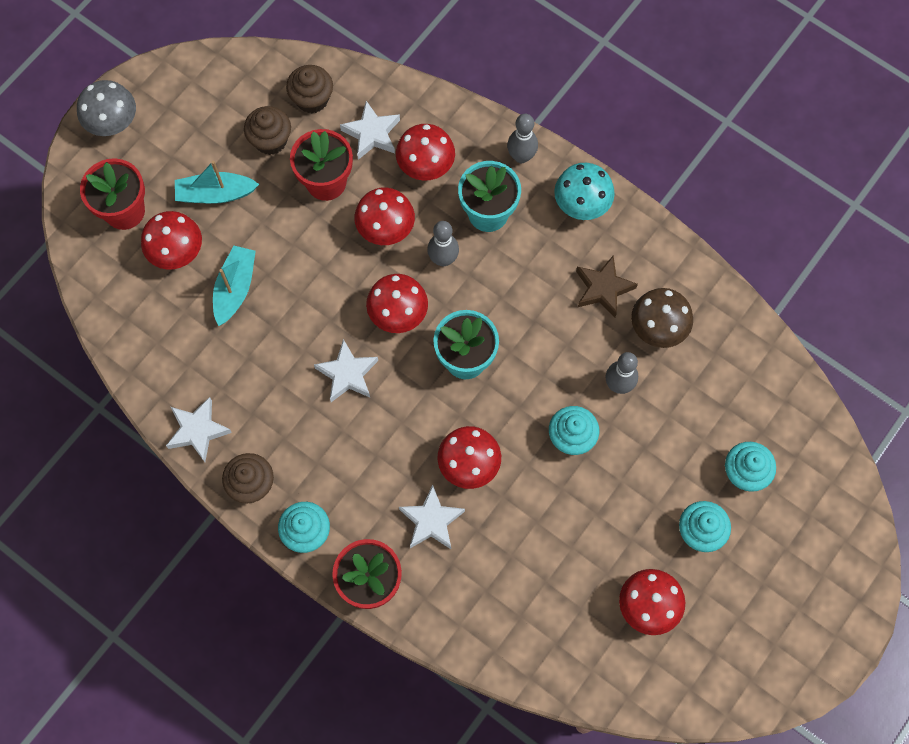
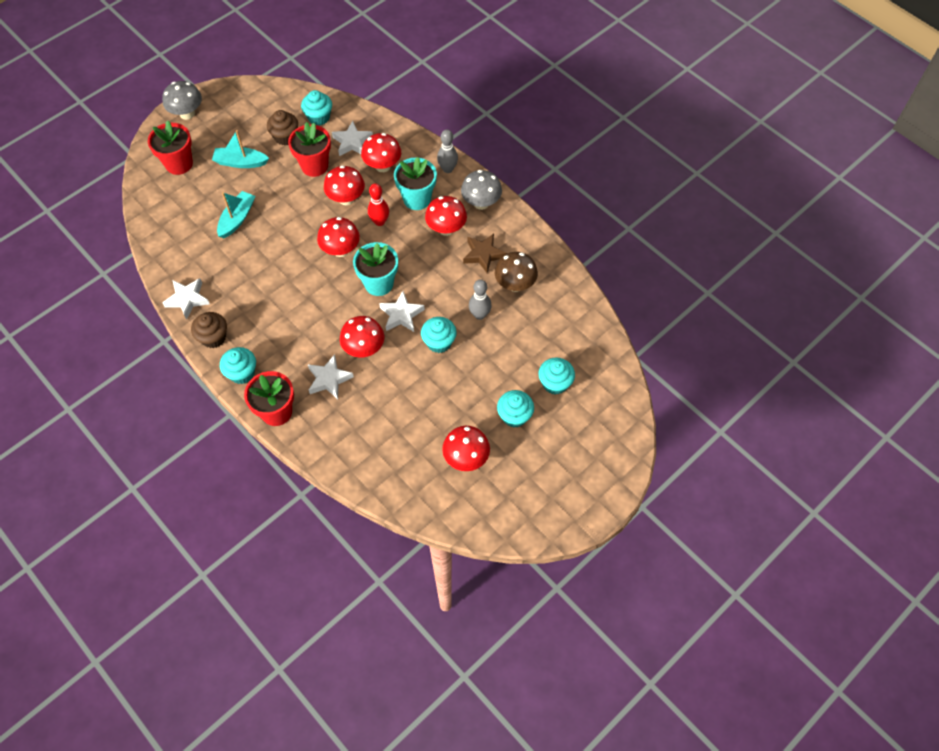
camera: 10 degrees right, 10 degrees down
red mushroom [141,211,202,270] -> red mushroom moved to [425,196,467,236]
brown cupcake [286,65,333,113] -> turquoise cupcake [301,90,332,126]
white star [314,339,378,402] -> white star moved to [379,291,425,332]
grey bowling pin [427,221,459,266] -> red bowling pin [368,183,389,226]
turquoise mushroom [554,163,615,220] -> grey mushroom [461,170,502,210]

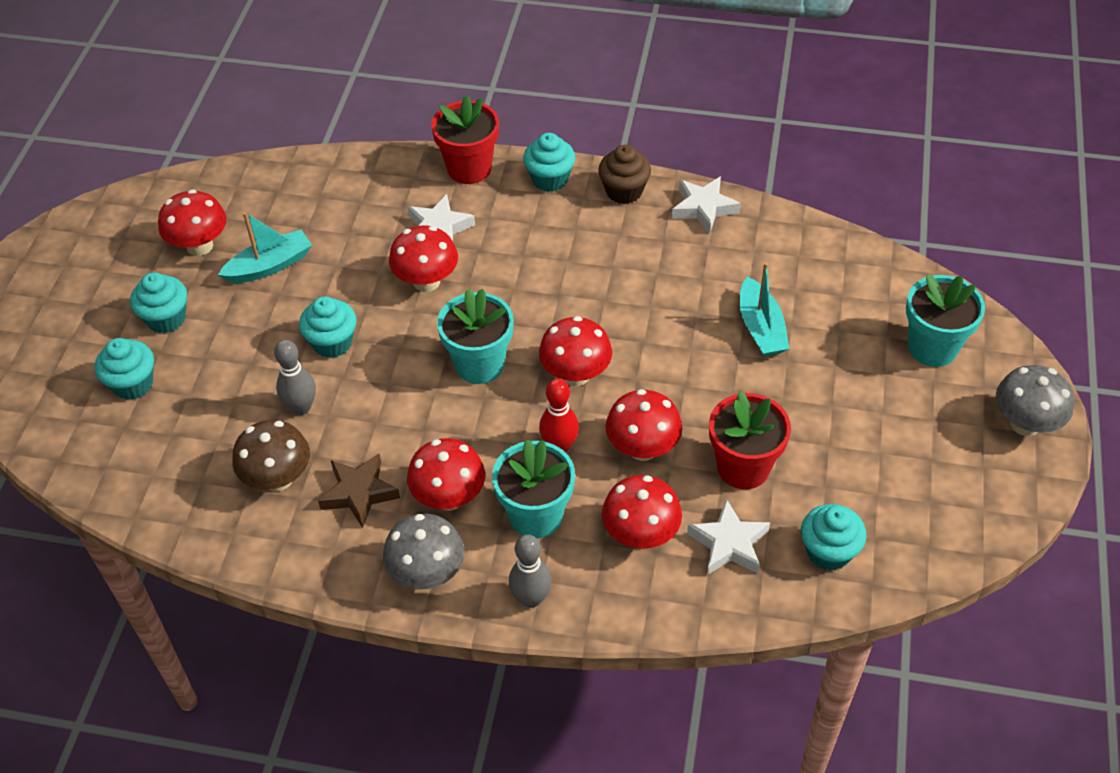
camera: 145 degrees right, 10 degrees down
red flower pot [148,121,193,175] -> turquoise flower pot [906,274,985,367]
turquoise boat [212,130,269,168] -> turquoise boat moved to [218,212,312,283]
brown cupcake [267,110,298,145] -> none
white star [379,291,425,332] -> none

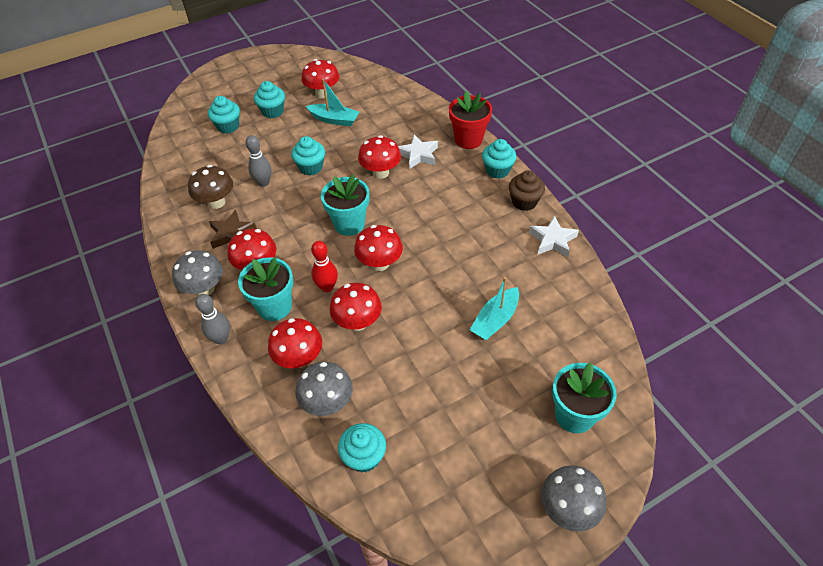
camera: 50 degrees right, 0 degrees up
white star [687,499,770,575] -> grey mushroom [296,362,353,416]
red flower pot [709,391,791,489] -> none

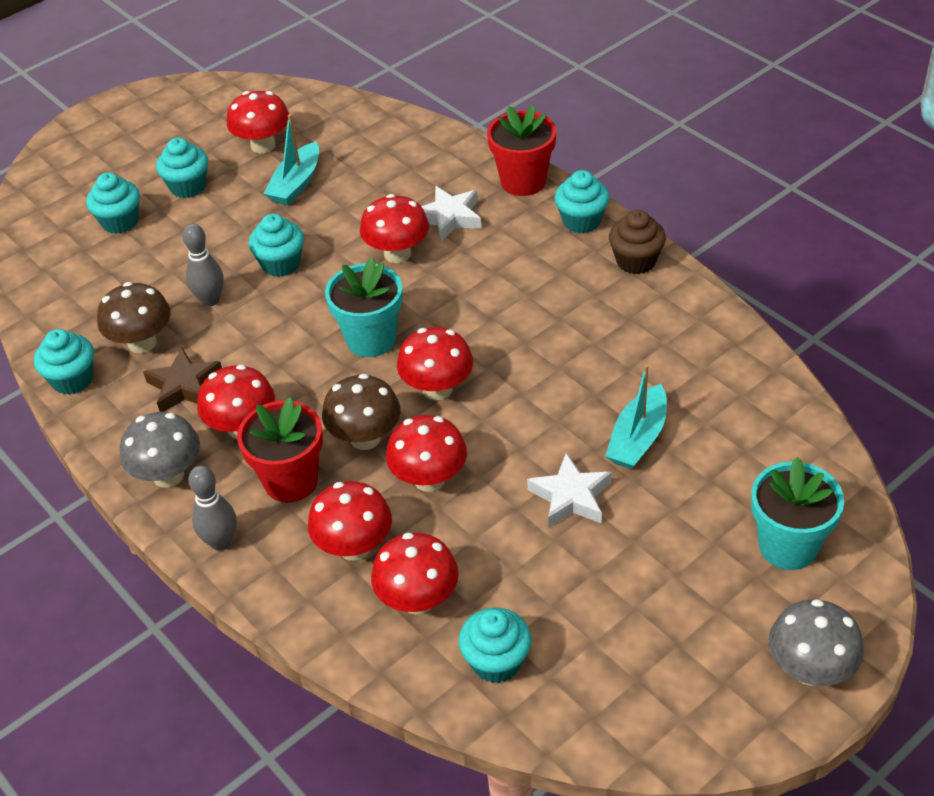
camera: 10 degrees left, 5 degrees down
turquoise flower pot [238,257,293,321] -> red flower pot [237,397,323,503]
grey mushroom [296,362,353,416] -> red mushroom [371,533,459,615]
turquoise boat [306,79,359,126] -> turquoise boat turned 105 degrees clockwise [264,114,319,205]
red bowling pin [311,241,338,293] -> brown mushroom [322,374,401,450]
white star [529,215,579,257] -> white star moved to [527,453,612,527]
none -> turquoise cupcake [34,329,94,395]

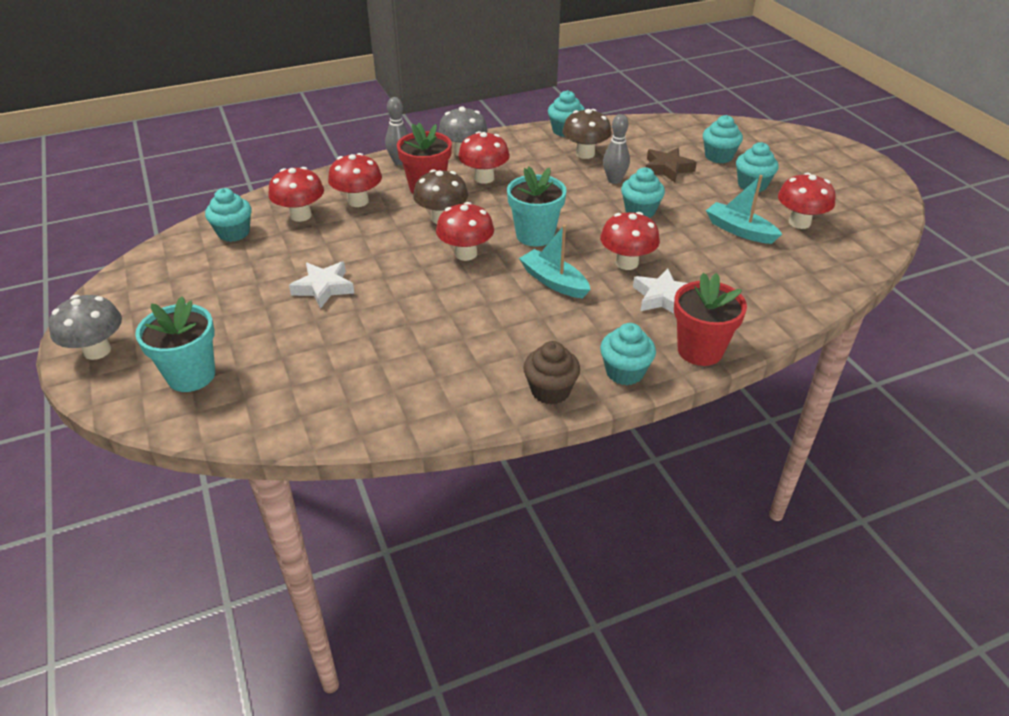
camera: 105 degrees right, 5 degrees down
brown star [143,348,222,412] -> brown star moved to [646,148,697,183]
red mushroom [386,415,467,492] -> none
turquoise boat [605,364,667,469] -> turquoise boat moved to [519,225,591,298]

